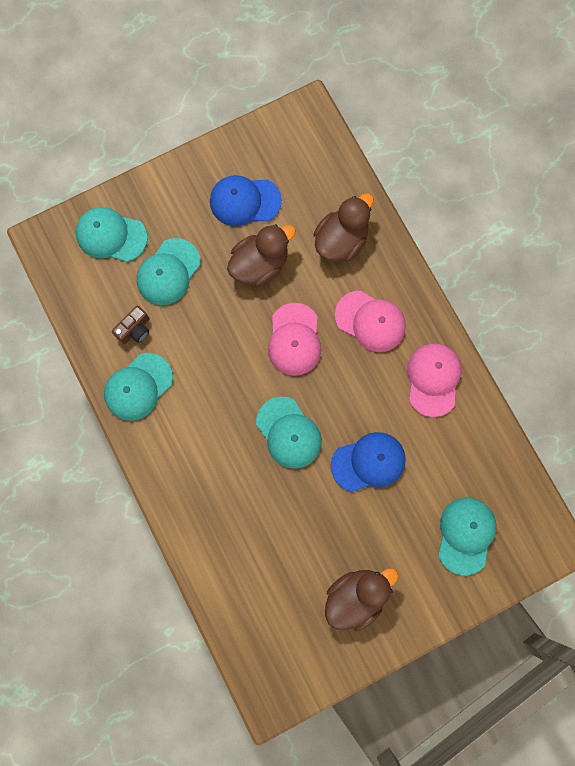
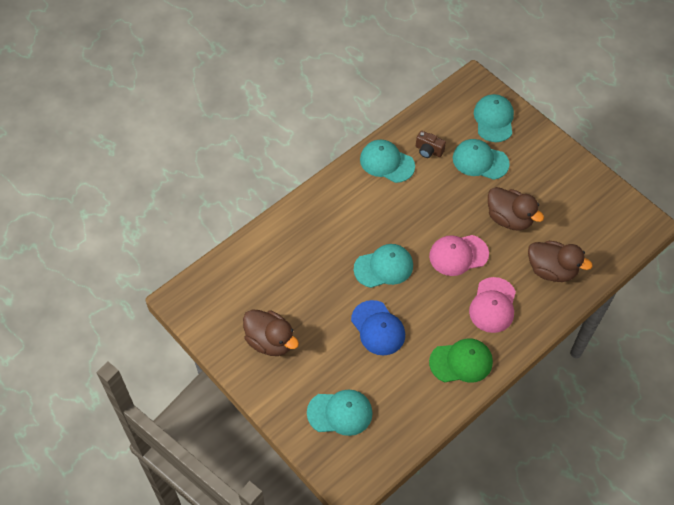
camera: 75 degrees right, 20 degrees down
blue cap [210,175,282,226] -> none
turquoise cap [256,397,322,469] -> turquoise cap turned 150 degrees counterclockwise [354,244,413,288]
pink cap [407,344,462,417] -> green cap [429,338,493,383]

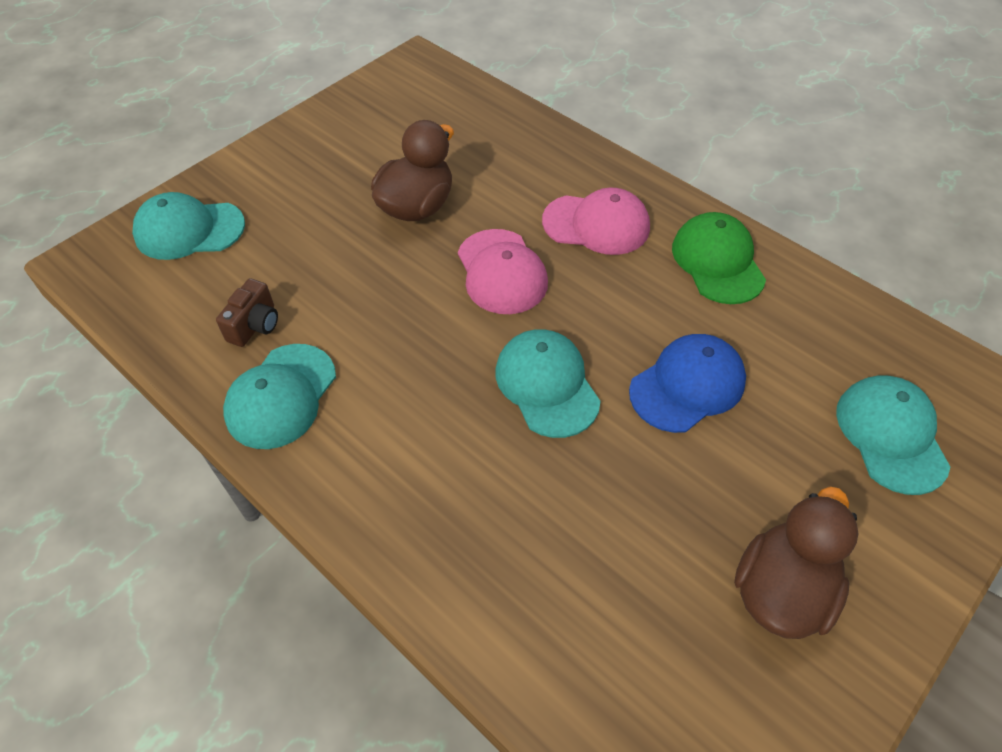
camera: 95 degrees left, 5 degrees down
turquoise cap [453,139,509,180] -> none
brown duck [528,241,593,282] -> none

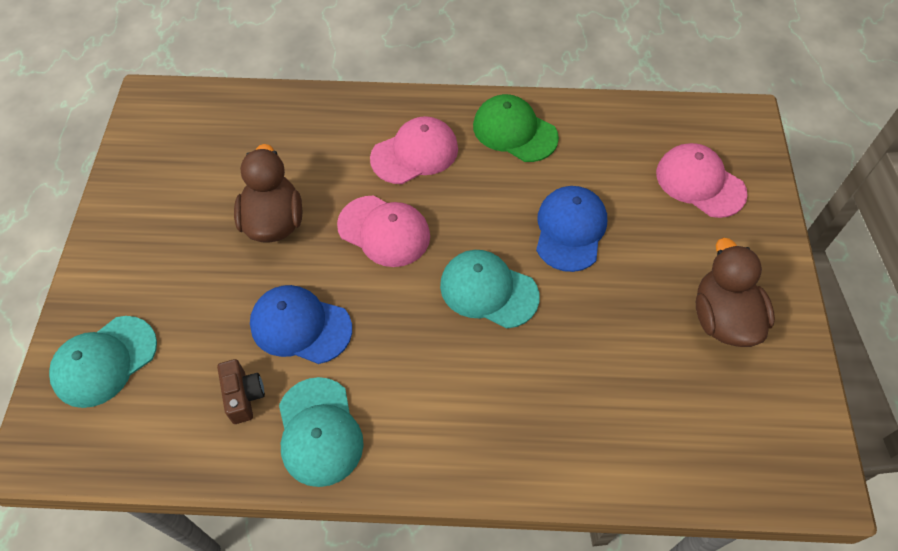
camera: 40 degrees left, 5 degrees up
turquoise cap [836,375,950,495] -> pink cap [656,143,748,218]
none -> blue cap [250,285,352,364]

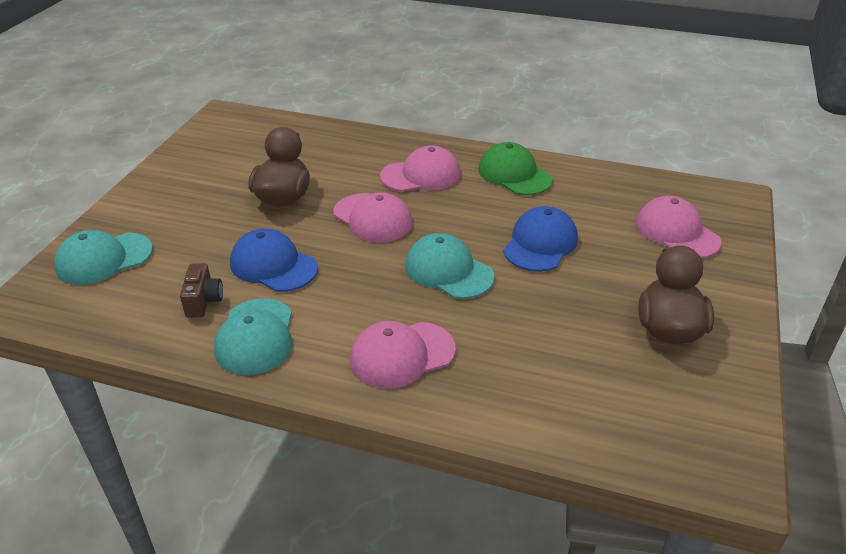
camera: 15 degrees right, 20 degrees down
none -> pink cap [350,321,456,389]

